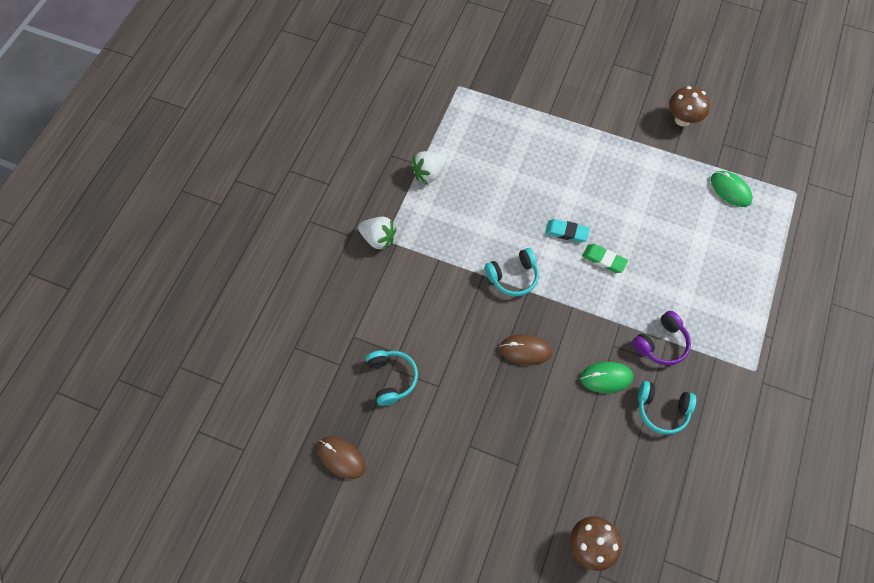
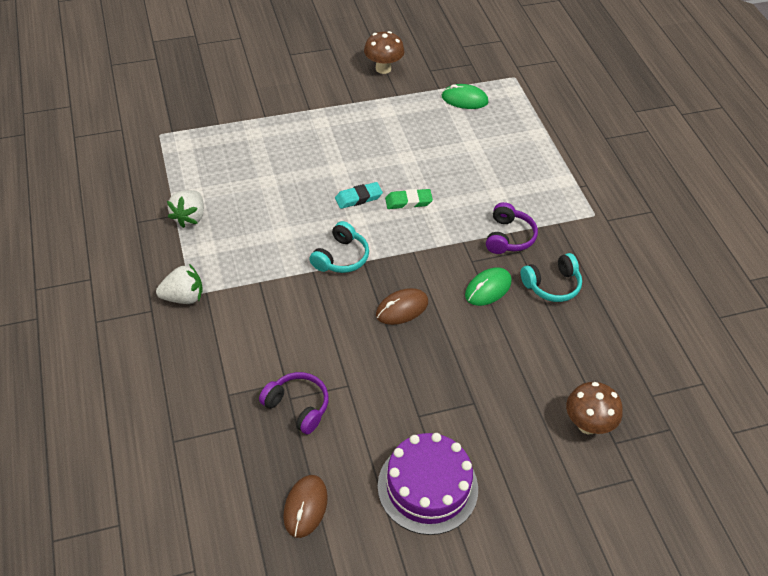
camera: 40 degrees left, 15 degrees down
brown mouse [318,436,365,479] -> brown mouse turned 75 degrees counterclockwise [283,475,328,538]
turquoise headphones [366,350,418,406] -> purple headphones [259,372,329,434]
none -> purple cake [378,433,478,535]

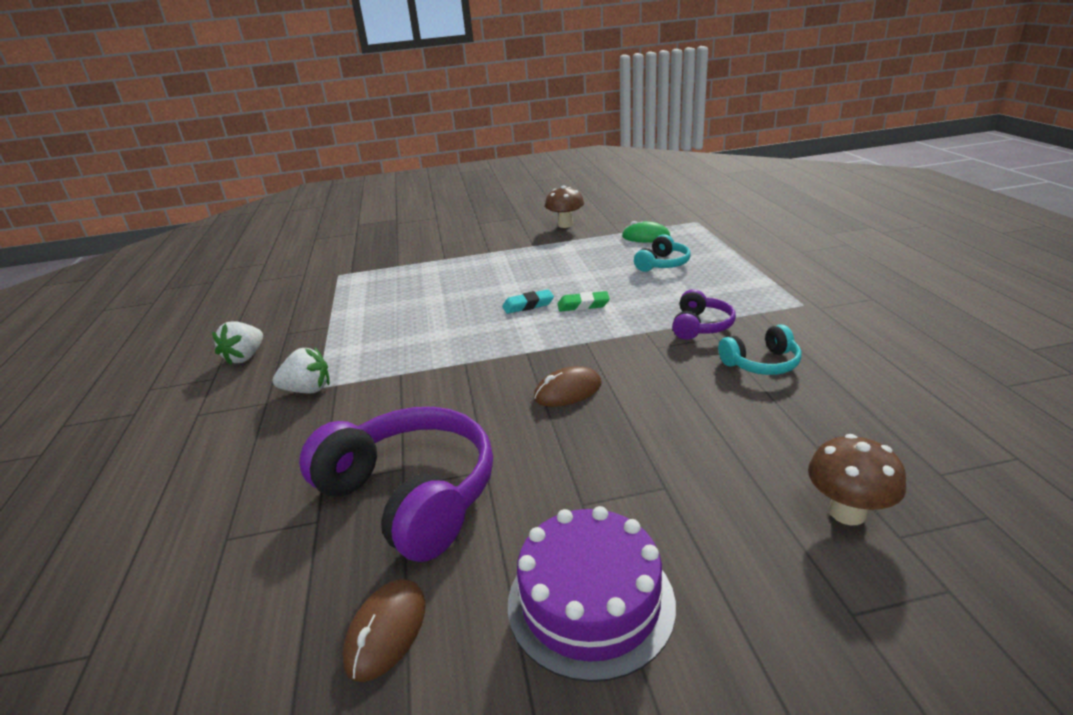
camera: 10 degrees right, 20 degrees down
white strawberry [167,190,204,228] -> white strawberry moved to [212,321,263,365]
purple headphones [259,372,329,434] -> purple headphones [299,407,493,562], size x1.96
turquoise headphones [309,221,369,273] -> turquoise headphones moved to [634,234,691,272]
green mouse [465,267,512,306] -> none

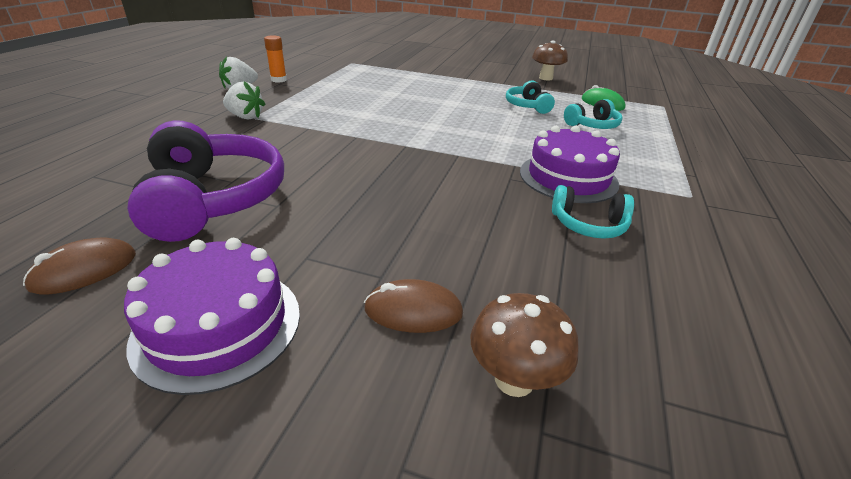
camera: 25 degrees right, 5 degrees up
turquoise eraser [502,289,554,314] -> none
brown mouse [534,366,602,407] -> brown mouse moved to [364,279,463,333]
green eraser [558,291,610,312] -> none
purple headphones [672,289,736,340] -> purple cake [520,126,620,203]
none -> orange glue stick [264,35,287,83]
none -> turquoise headphones [506,81,555,114]

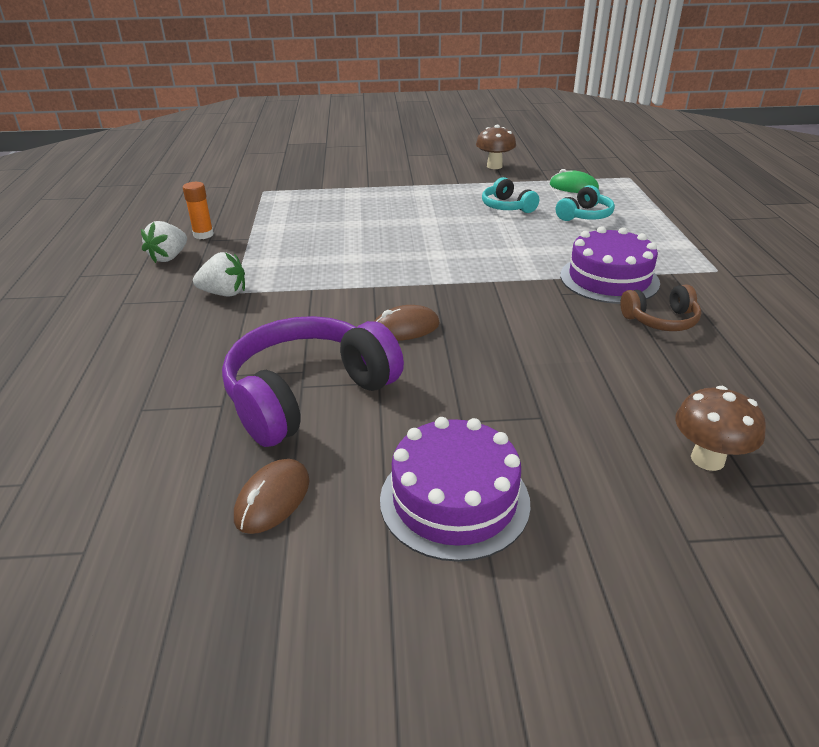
camera: 20 degrees left, 0 degrees up
purple headphones [127,120,284,242] -> purple headphones turned 90 degrees counterclockwise [222,316,404,447]
brown mouse [364,279,463,333] -> brown mouse moved to [374,305,440,341]
turquoise headphones [552,185,634,239] -> brown headphones [620,284,701,331]

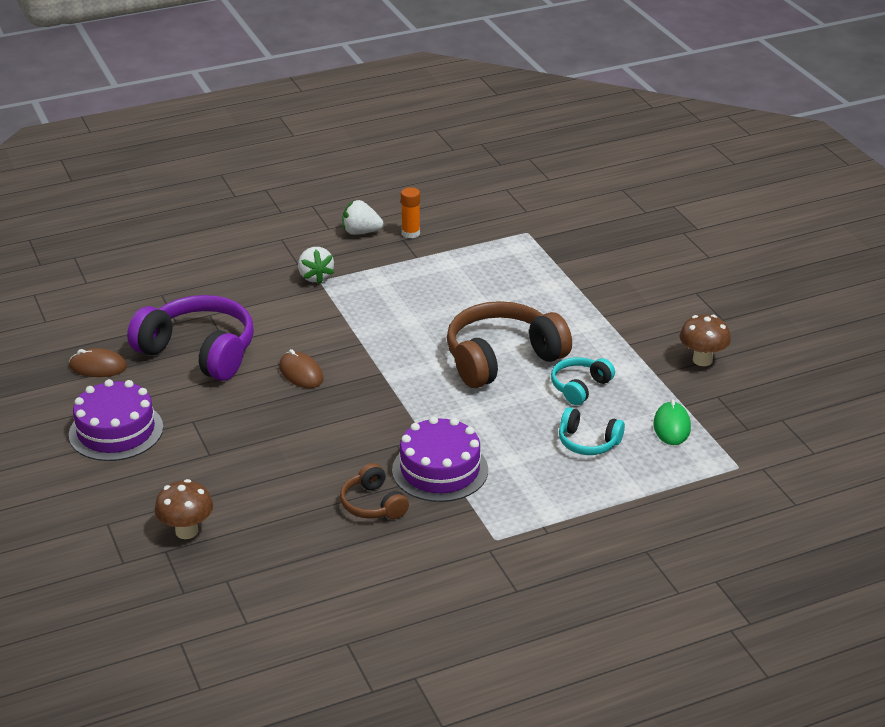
camera: 70 degrees right, 0 degrees up
none -> brown headphones [447,301,572,388]

